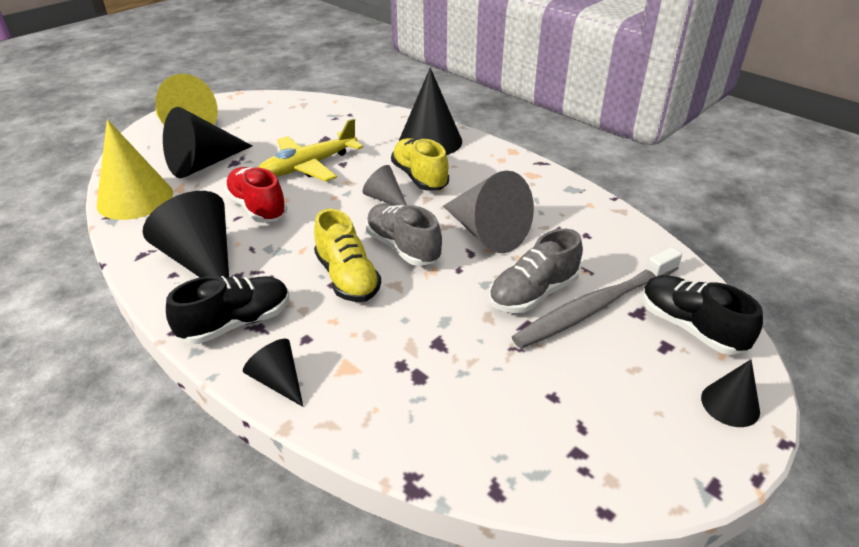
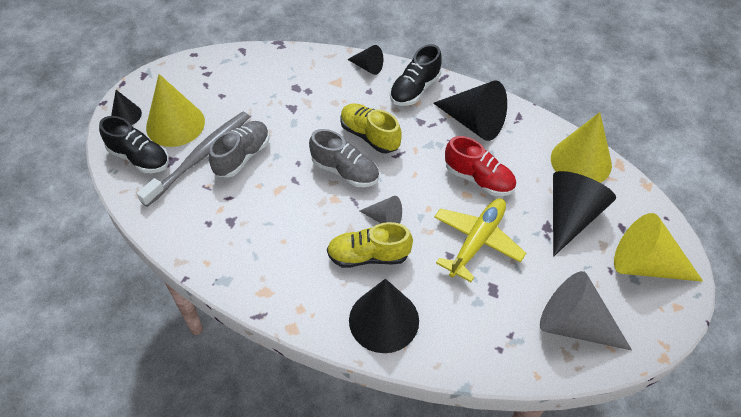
camera: 160 degrees right, 15 degrees up
yellow shoe [391,138,449,190] -> yellow shoe turned 135 degrees clockwise [327,222,413,268]
grey cone [443,170,534,253] -> grey cone moved to [540,271,632,350]
none -> yellow cone [146,74,205,147]

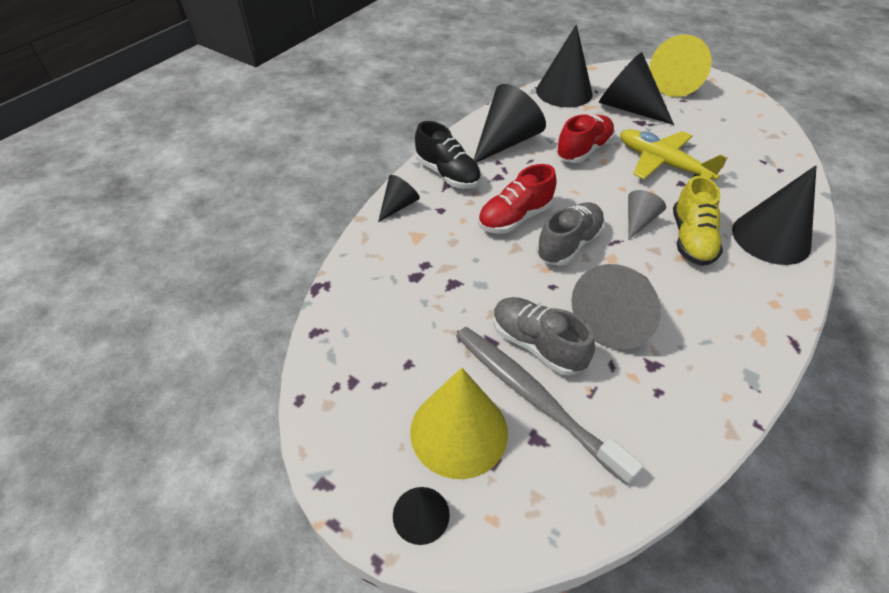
camera: 80 degrees left, 5 degrees down
black shoe [99,116,169,173] -> none
yellow shoe [340,103,402,154] -> red shoe [478,164,557,234]
grey cone [540,271,632,350] -> grey cone moved to [571,264,661,350]
yellow cone [551,112,612,183] -> black cone [536,24,593,108]

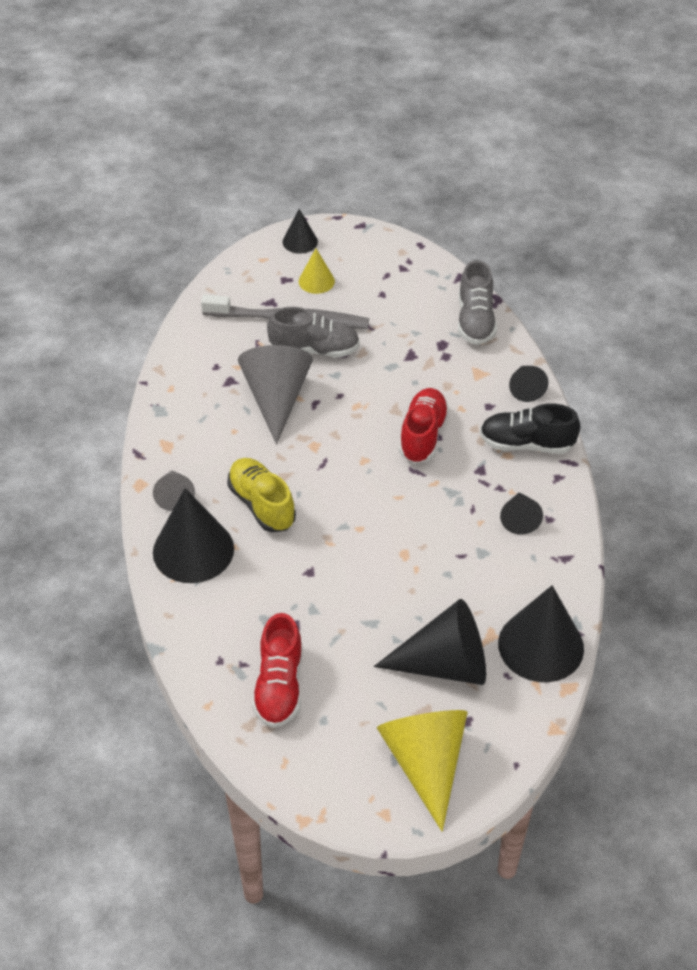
camera: 140 degrees right, 0 degrees up
yellow cone [410,368,508,479] -> yellow cone [299,248,335,294], size x0.53
black cone [474,84,546,163] -> black cone [500,492,543,535], size x0.53
grey shoe [536,202,605,266] -> grey shoe moved to [458,260,497,345]
red shoe [556,114,615,163] -> red shoe moved to [252,613,302,728]
yellow plane [620,129,727,180] -> none
grey cone [628,190,666,240] -> grey cone moved to [153,470,195,511]

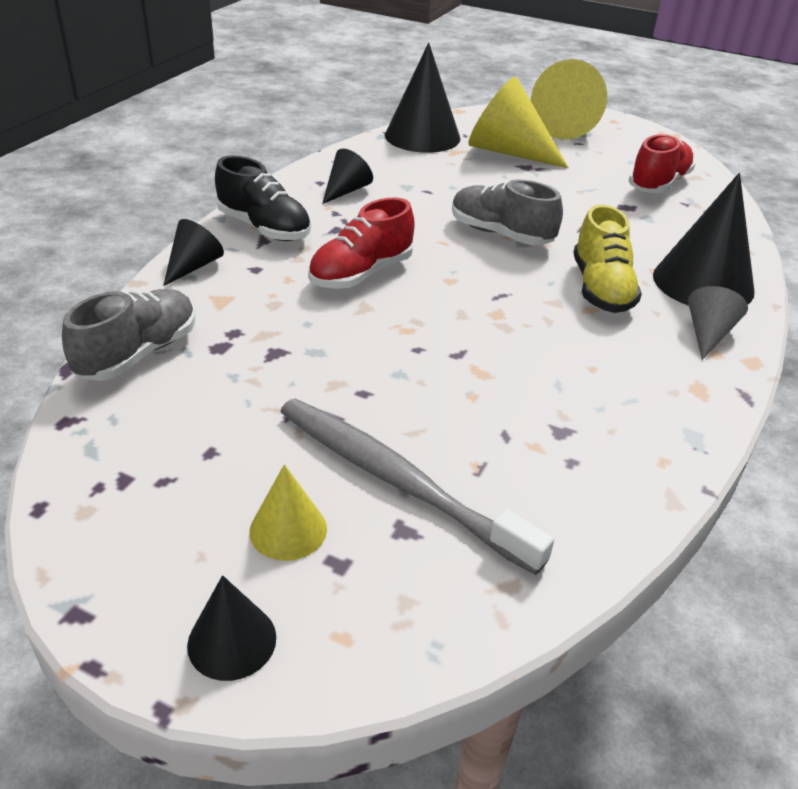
camera: 150 degrees left, 10 degrees down
grey cone [238,345,313,444] -> none
grey shoe [267,307,360,357] -> grey shoe moved to [452,179,563,245]
black cone [374,599,486,685] -> yellow cone [468,77,568,168]

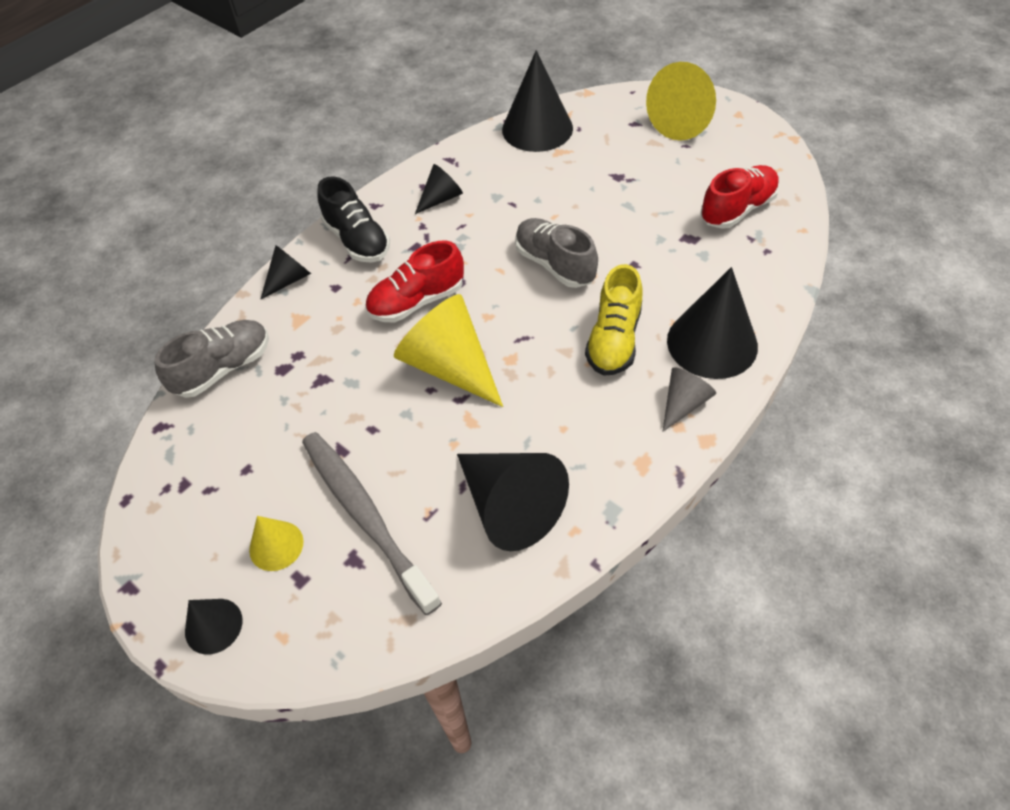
camera: 20 degrees right, 15 degrees up
yellow cone [468,77,568,168] -> yellow cone moved to [394,294,503,407]
none -> black cone [457,453,569,551]

